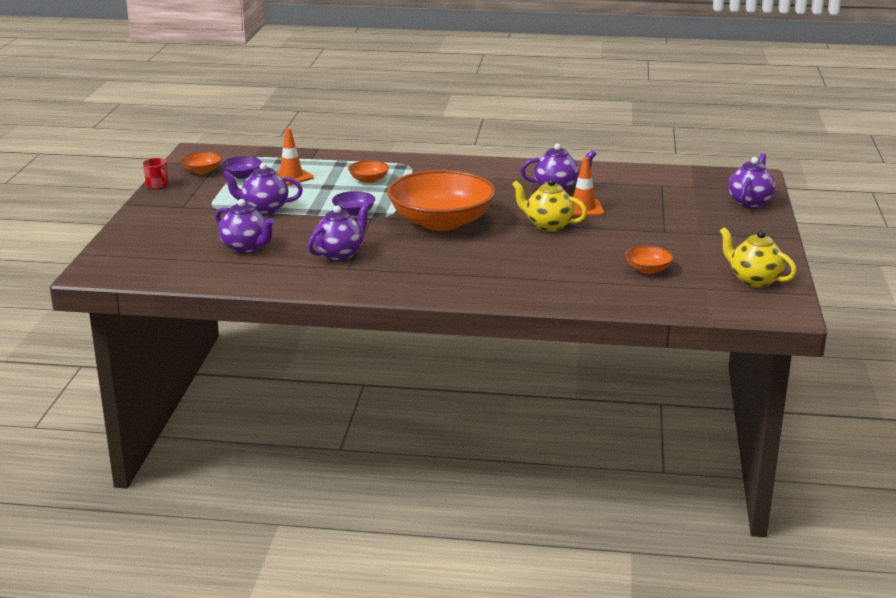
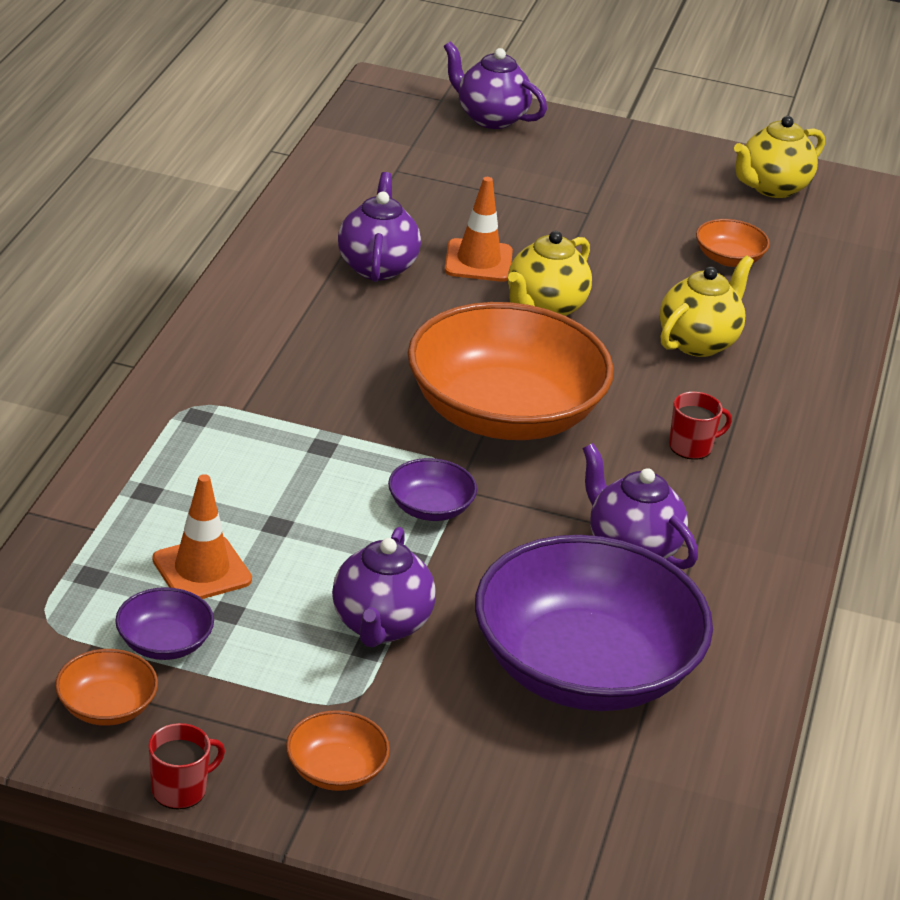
camera: 85 degrees left, 10 degrees up
purple teapot [215,199,275,254] -> purple bowl [475,535,713,711]
orange bowl [348,160,389,183] -> orange bowl moved to [286,710,390,791]
none -> yellow teapot [660,255,754,357]
none -> red mug [669,392,732,460]

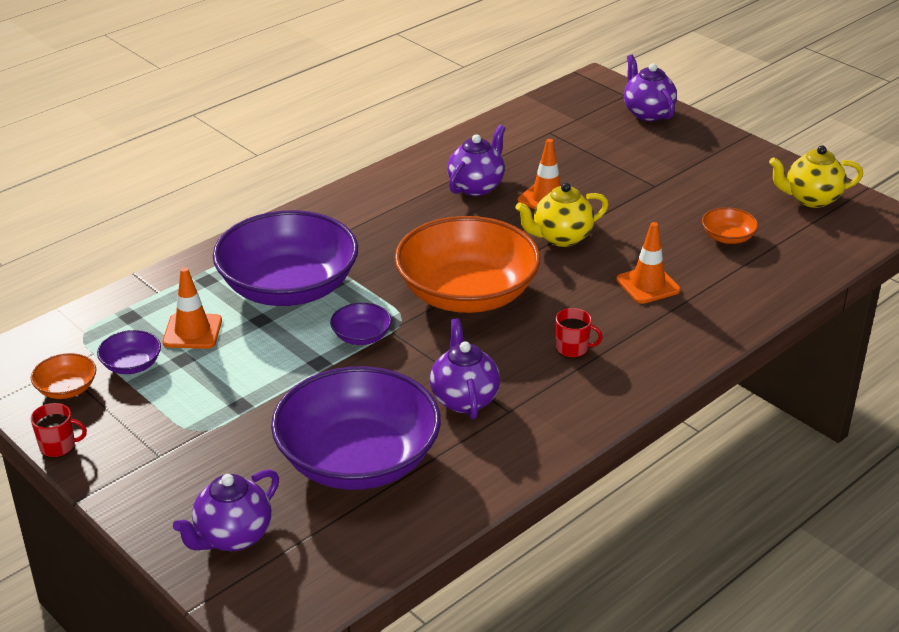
camera: 35 degrees right, 0 degrees up
orange bowl [286,710,390,791] -> none
purple teapot [332,527,436,647] -> purple teapot moved to [173,469,279,551]
yellow teapot [660,255,754,357] -> orange traffic cone [616,222,681,304]
none -> purple bowl [213,210,358,306]

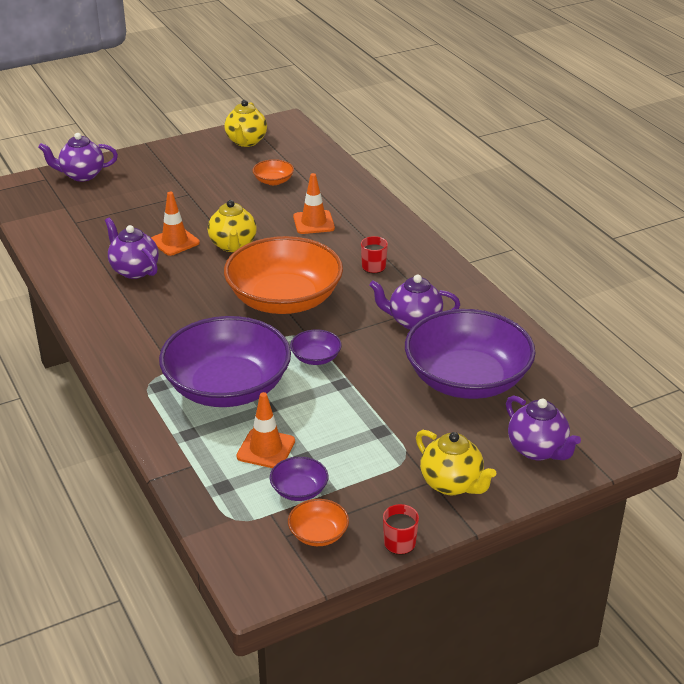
camera: 75 degrees left, 0 degrees up
none -> yellow teapot [416,430,497,495]

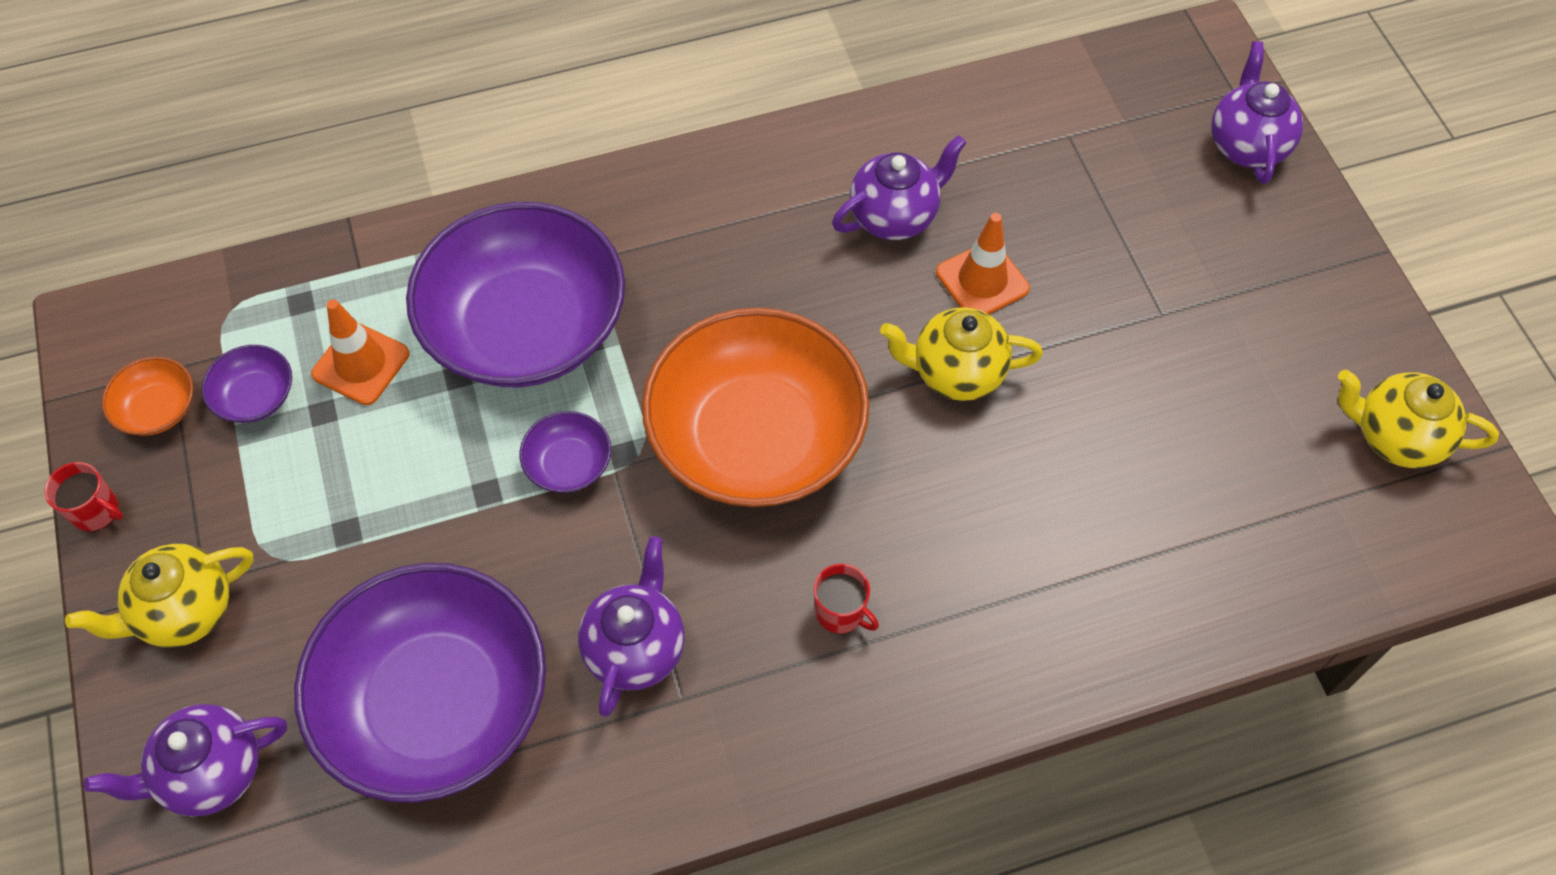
camera: 100 degrees right, 25 degrees up
orange bowl [253,159,294,185] -> none
orange traffic cone [293,173,335,234] -> none

